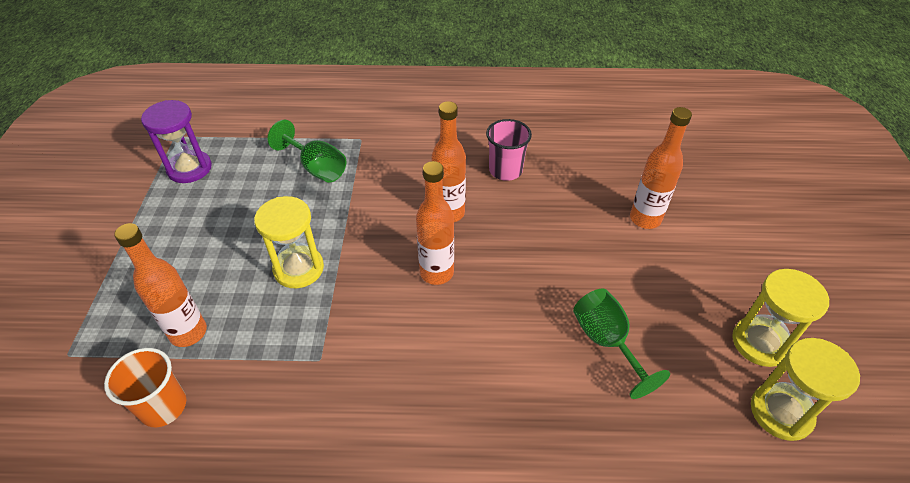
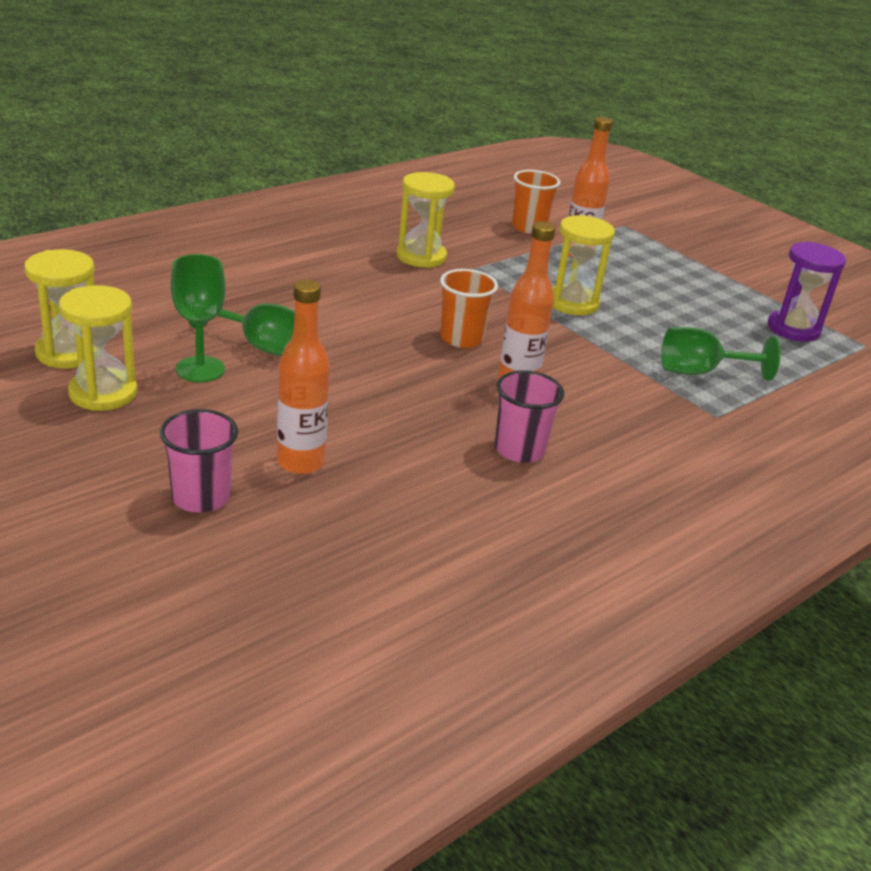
camera: 135 degrees right, 15 degrees down
orange bottle [416,161,454,285] -> orange cup [440,269,498,348]
none -> pink cup [160,409,238,513]
none -> green goblet [171,254,226,382]
none -> yellow hourglass [397,172,455,268]

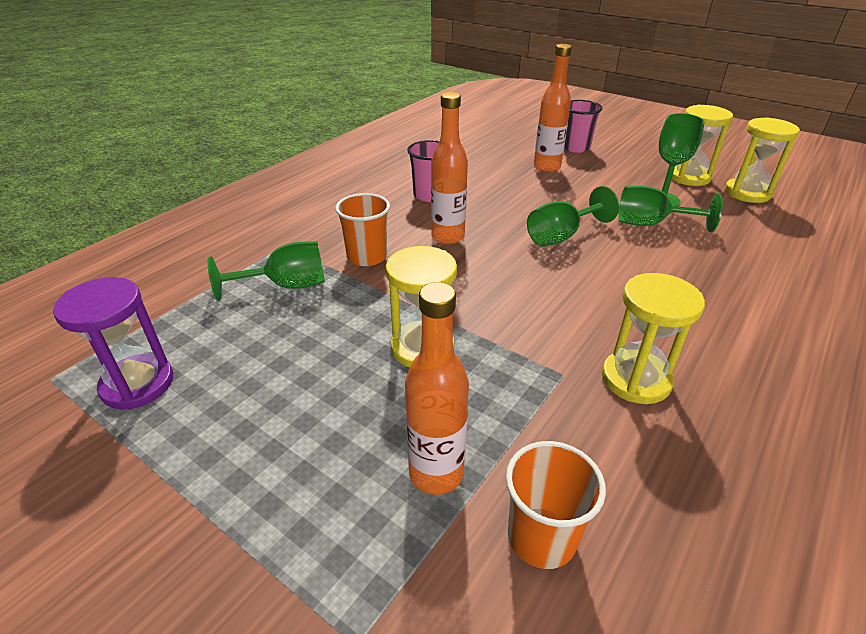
camera: 170 degrees right, 5 degrees up
orange cup [440,269,498,348] -> orange cup moved to [335,193,390,266]
none -> green goblet [527,186,619,247]

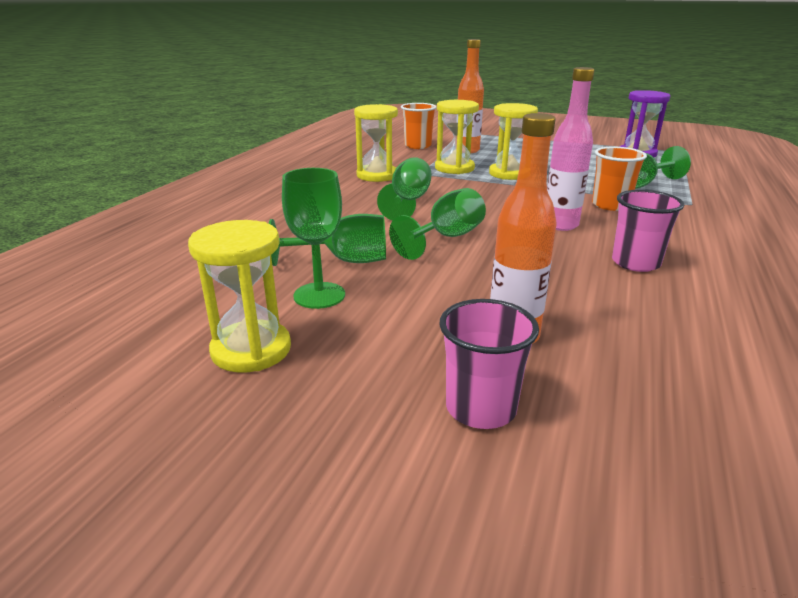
camera: 165 degrees right, 10 degrees down
orange bottle [431,92,468,244] -> pink bottle [547,67,595,231]
yellow hourglass [725,117,800,203] -> yellow hourglass moved to [435,100,479,174]
none -> green goblet [377,157,431,220]

